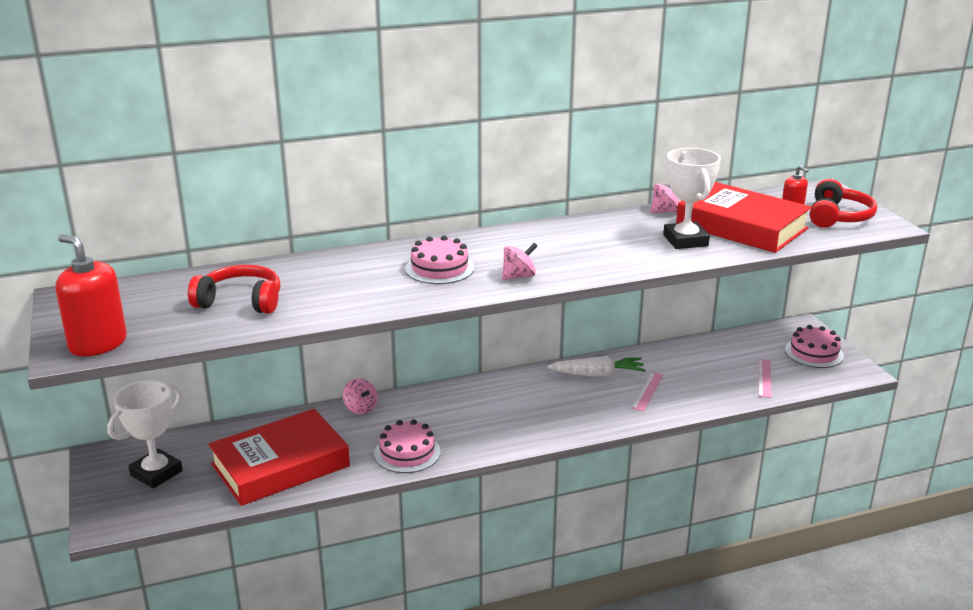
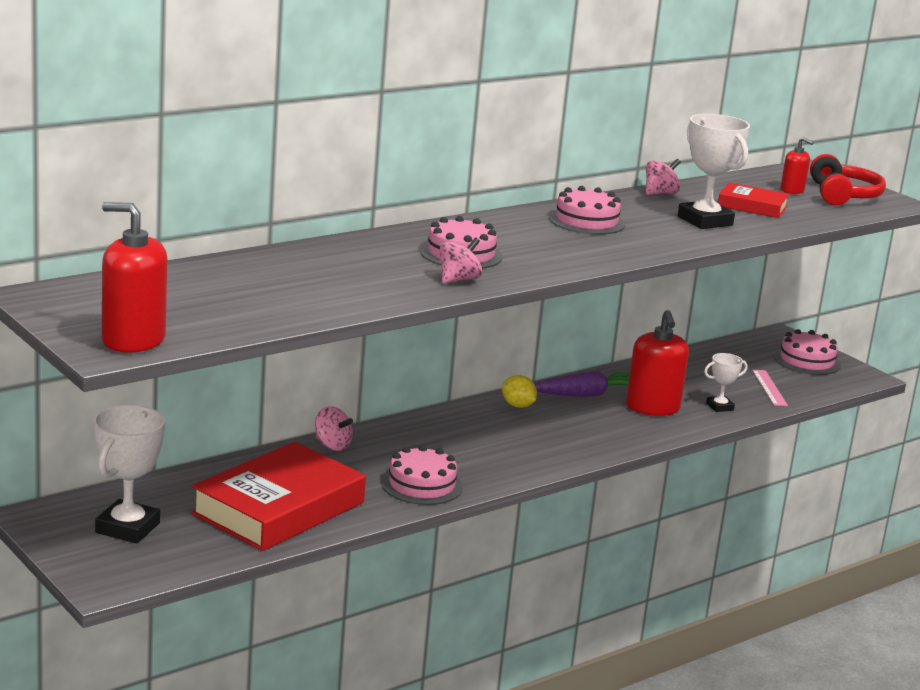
camera: 20 degrees left, 5 degrees down
red headphones [188,265,280,314] -> none
pink spinning top [502,243,537,280] -> pink spinning top moved to [440,237,482,284]
white carrot [547,356,646,377] -> purple carrot [535,371,630,397]
pink ruler [631,372,663,411] -> red soap dispenser [626,310,689,416]
red book [676,182,812,253] -> red book [718,182,789,218], size x0.50
none -> yellow lemon [502,375,537,408]
none -> pink cake [549,186,625,235]
none -> white trophy [704,353,748,412]

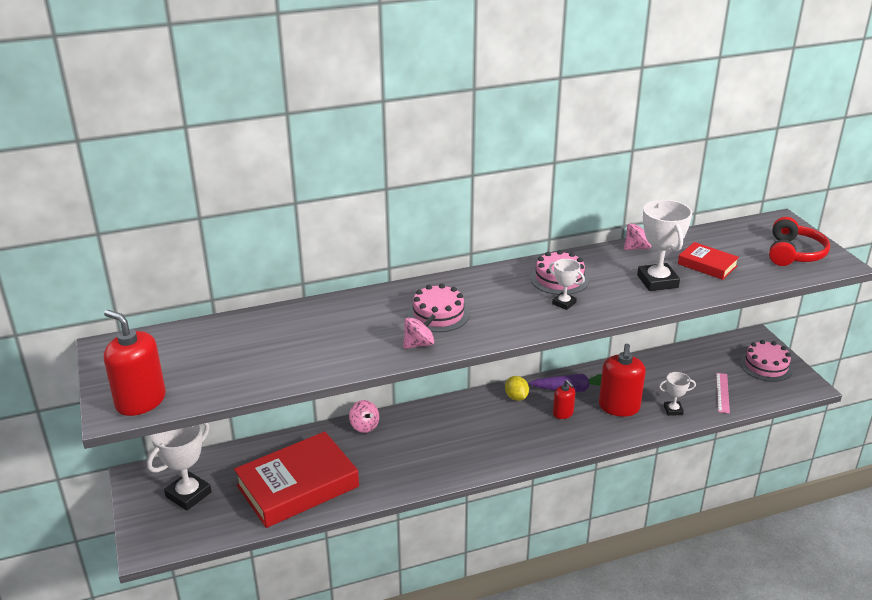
camera: 20 degrees right, 10 degrees up
pink cake [381,445,463,505] -> none
red soap dispenser [780,137,814,194] -> red soap dispenser moved to [553,380,575,419]
none -> white trophy [549,259,585,310]

